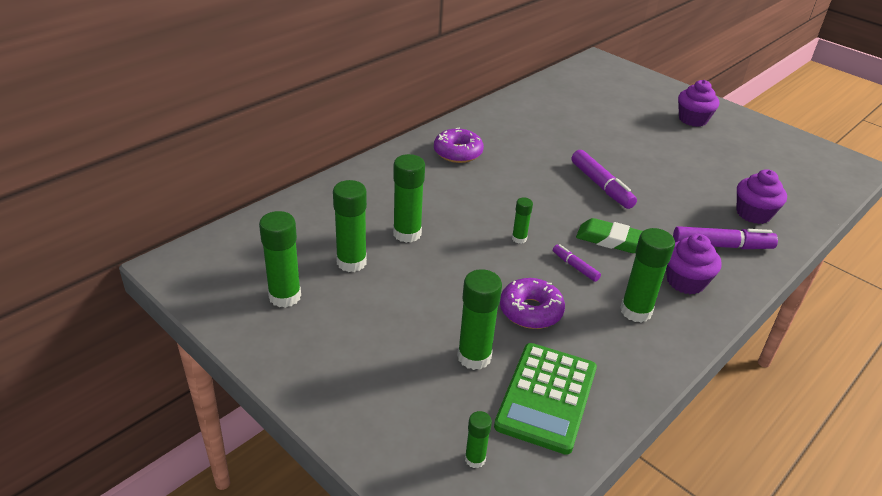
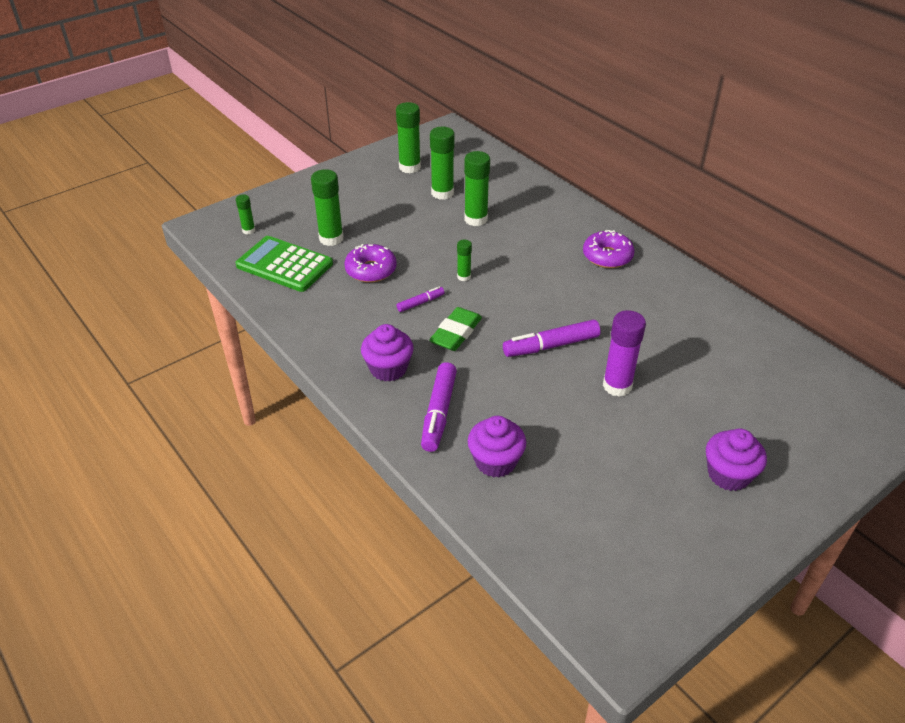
camera: 100 degrees right, 5 degrees up
green glue stick [620,228,675,322] -> none
none -> purple glue stick [603,310,646,397]

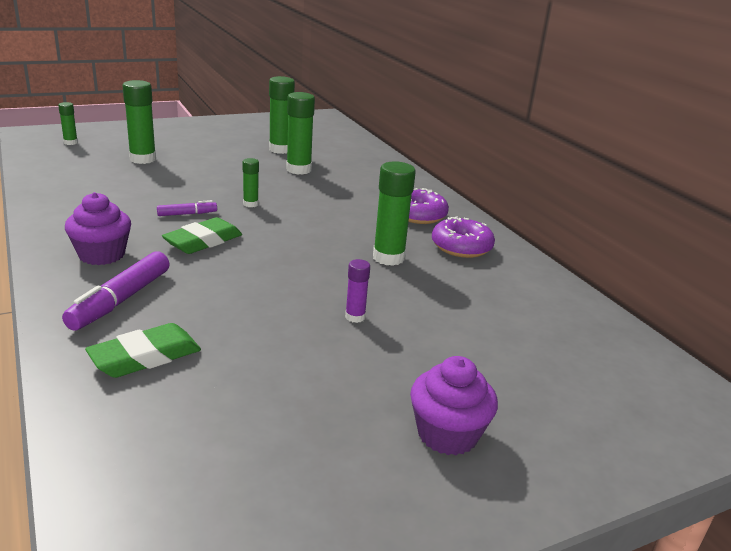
camera: 10 degrees right, 15 degrees down
green calculator [235,236,333,292] -> none
purple donut [344,244,397,283] -> purple donut moved to [432,216,495,258]
green glue stick [396,102,421,173] -> green glue stick moved to [373,161,416,266]
purple cupcake [468,416,526,478] -> green eraser [85,323,201,378]
purple marker [503,320,600,357] -> none
purple glue stick [603,310,646,397] -> purple glue stick [345,259,370,323], size x0.54

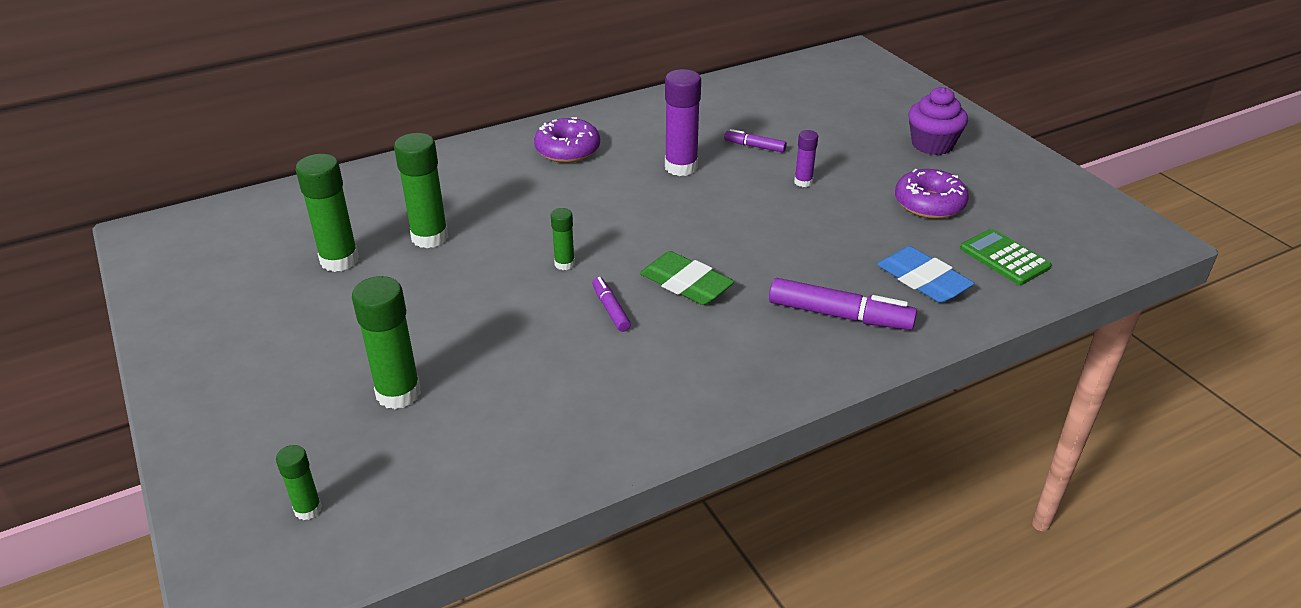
camera: 90 degrees left, 10 degrees up
purple cupcake [65,192,131,265] -> none
green eraser [85,323,201,378] -> blue eraser [877,246,974,303]
green glue stick [373,161,416,266] -> purple glue stick [665,69,701,176]
purple donut [432,216,495,258] -> purple donut moved to [895,169,969,219]
none -> purple marker [724,129,787,152]
none -> green calculator [960,229,1052,285]

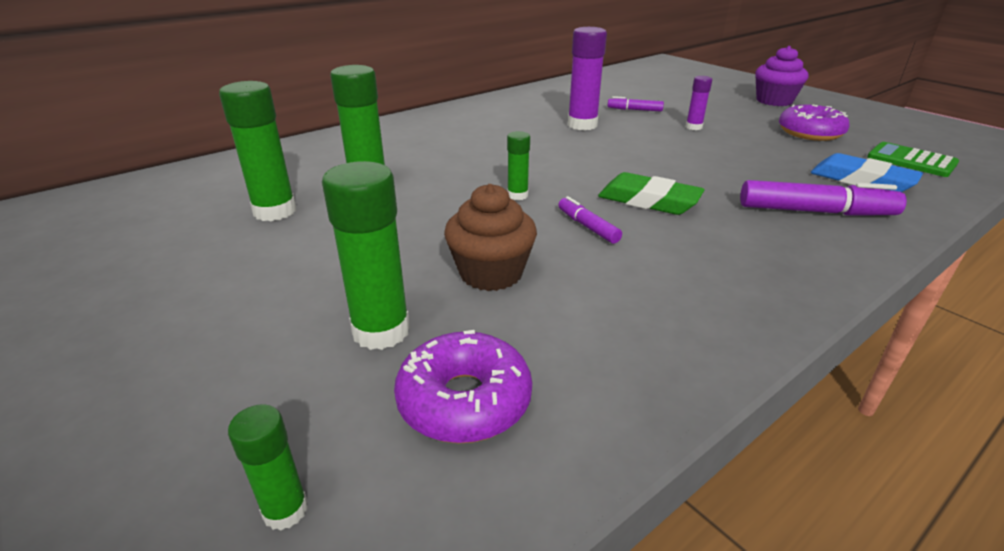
camera: 10 degrees left, 5 degrees down
purple donut [534,117,600,163] -> purple donut moved to [394,330,532,444]
none -> brown cupcake [444,184,537,291]

